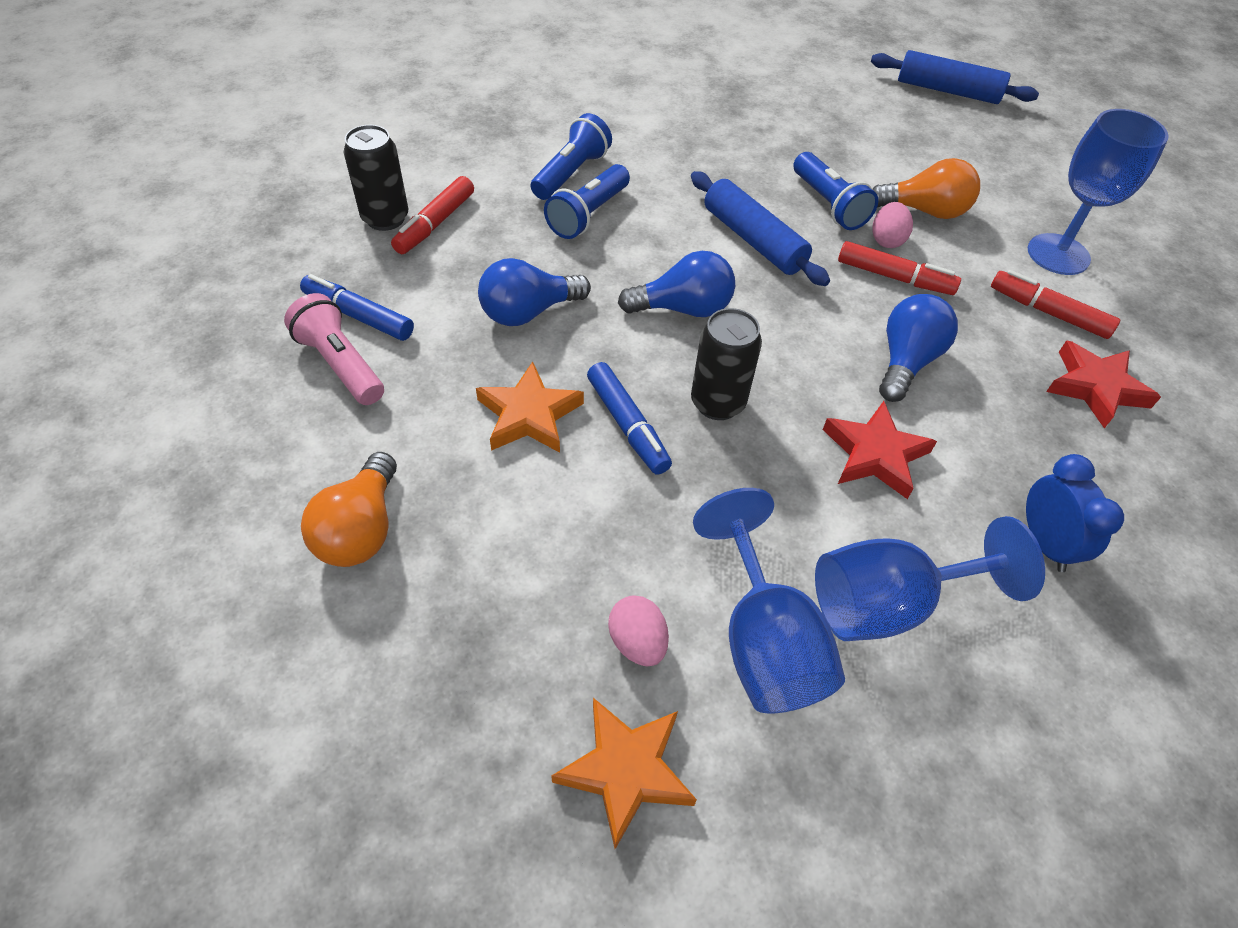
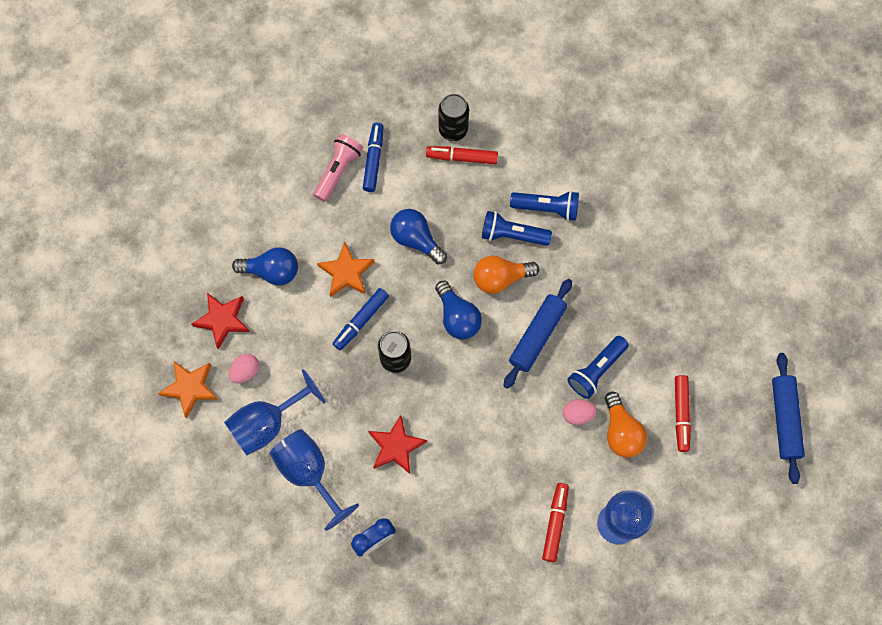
camera: 70 degrees right, 20 degrees up
orange light bulb [301,452,397,567] -> orange light bulb moved to [473,256,539,294]
red marker [838,241,961,295] -> red marker moved to [675,375,691,452]
blue light bulb [879,294,958,402] -> blue light bulb moved to [232,247,298,285]
red star [1046,340,1161,428] -> red star moved to [191,293,250,349]

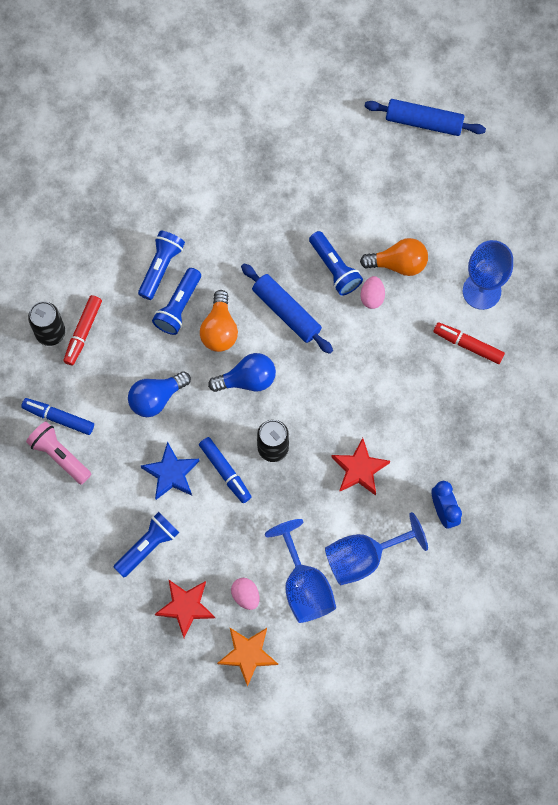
camera: 75 degrees left, 0 degrees up
blue light bulb [232,247,298,285] -> blue flashlight [114,512,179,577]
orange star [317,242,375,297] -> blue star [141,442,199,500]
red marker [675,375,691,452] -> none

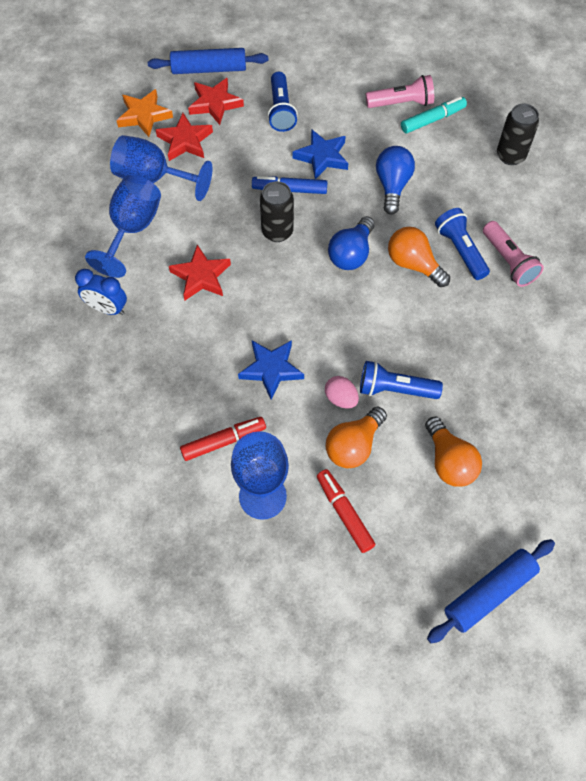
camera: 130 degrees right, 10 degrees down
blue marker [21,398,94,435] -> turquoise marker [401,97,467,134]
red marker [63,295,102,365] -> red marker moved to [317,469,376,553]
blue flashlight [138,231,185,300] -> pink flashlight [483,221,544,287]
pink egg [231,578,259,610] -> red star [156,113,213,161]
blue rolling pin [241,263,333,354] -> blue rolling pin moved to [148,48,268,74]
none -> blue star [238,340,304,400]
none -> orange light bulb [425,417,482,487]

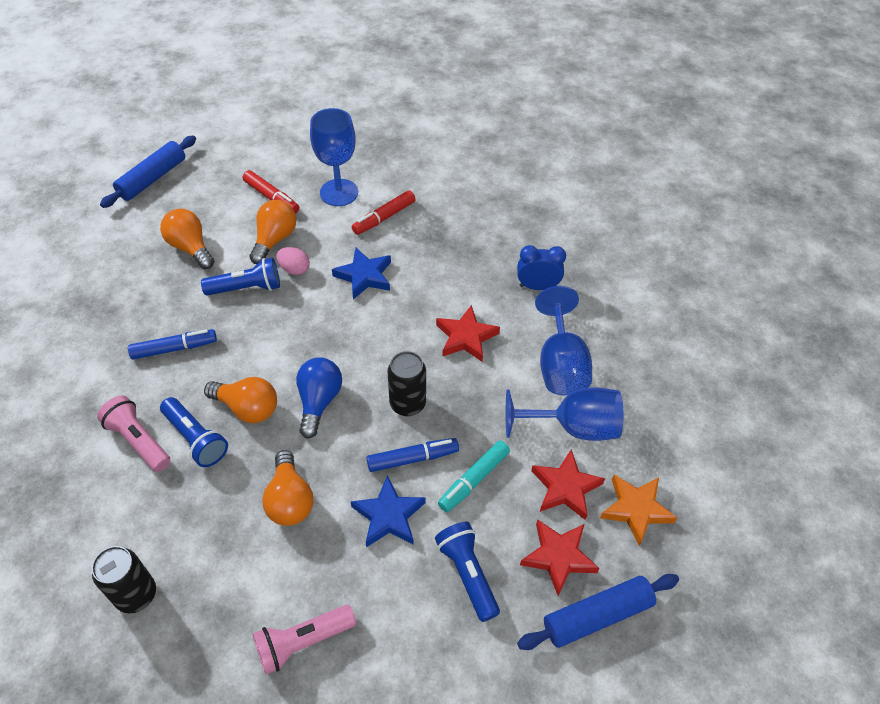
camera: 160 degrees right, 10 degrees down
blue light bulb [376,146,415,214] -> orange light bulb [262,450,313,526]
turquoise marker [401,97,467,134] -> turquoise marker moved to [438,440,510,512]
none -> blue marker [128,329,217,359]

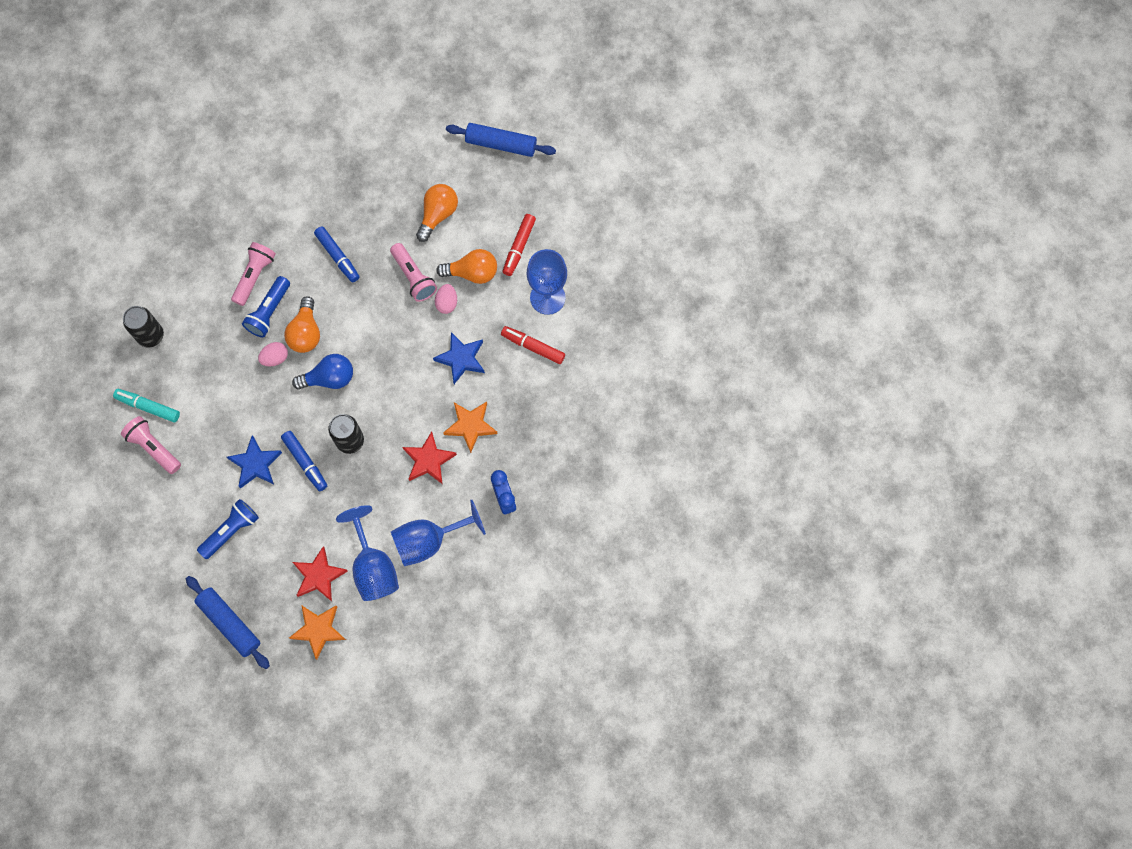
camera: 70 degrees right, 20 degrees up
blue flashlight [201,258,280,296] -> pink flashlight [390,243,437,302]
orange light bulb [262,450,313,526] -> none
turquoise marker [438,440,510,512] -> turquoise marker moved to [113,389,180,423]
red star [520,519,600,596] -> none
none -> pink egg [258,342,288,366]
none -> orange star [443,402,498,453]

